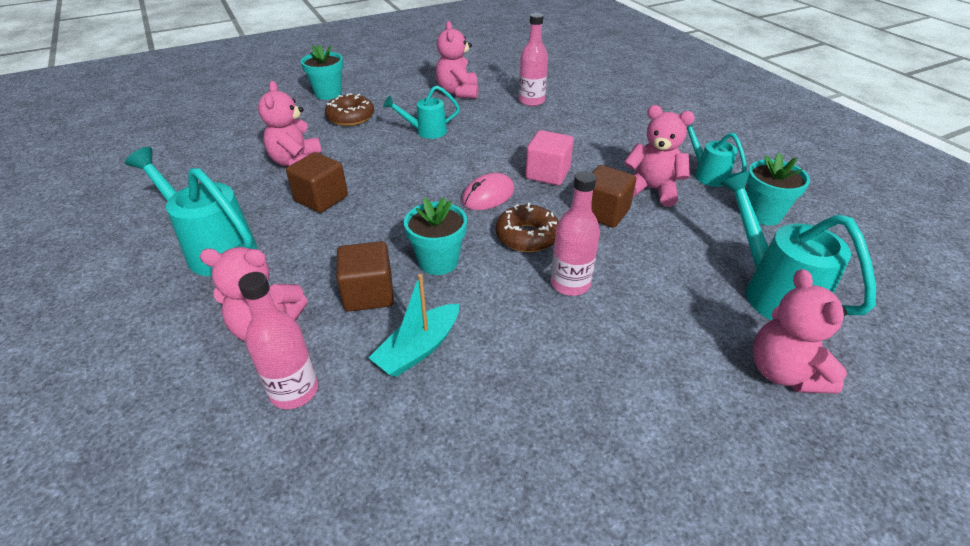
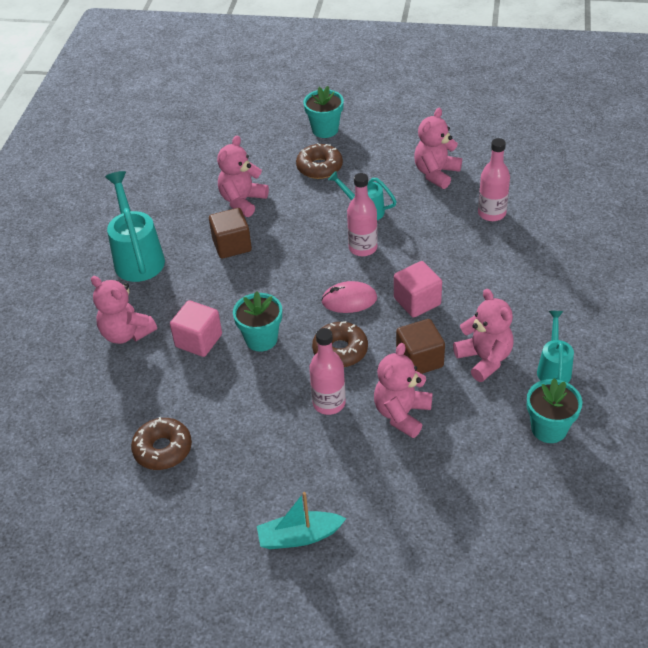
camera: 40 degrees right, 5 degrees up
pink bottle [238,272,318,409] -> pink bottle moved to [347,173,378,256]
brown cube [336,241,394,312] -> pink cube [170,300,222,357]
turquoise boat [368,274,459,377] -> turquoise boat moved to [257,492,346,549]
turquoise watering can [719,171,876,320] -> none
pink teddy bear [752,269,847,394] -> pink teddy bear moved to [374,343,432,438]
none -> brown donut [131,417,192,470]

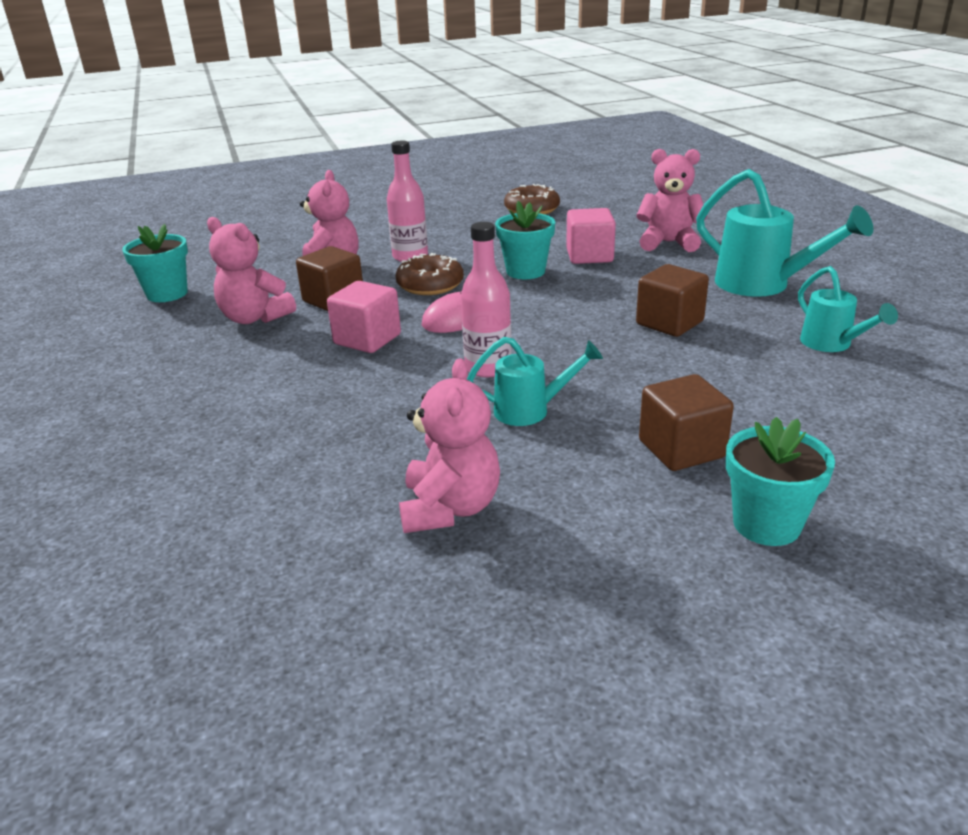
camera: 150 degrees right, 15 degrees down
pink teddy bear [217,135,269,217] -> none
turquoise boat [257,492,346,549] -> none
brown donut [296,143,343,179] -> brown cube [639,374,734,471]
pink bottle [478,138,510,221] -> none
turquoise watering can [537,311,574,383] -> turquoise watering can moved to [798,266,898,352]

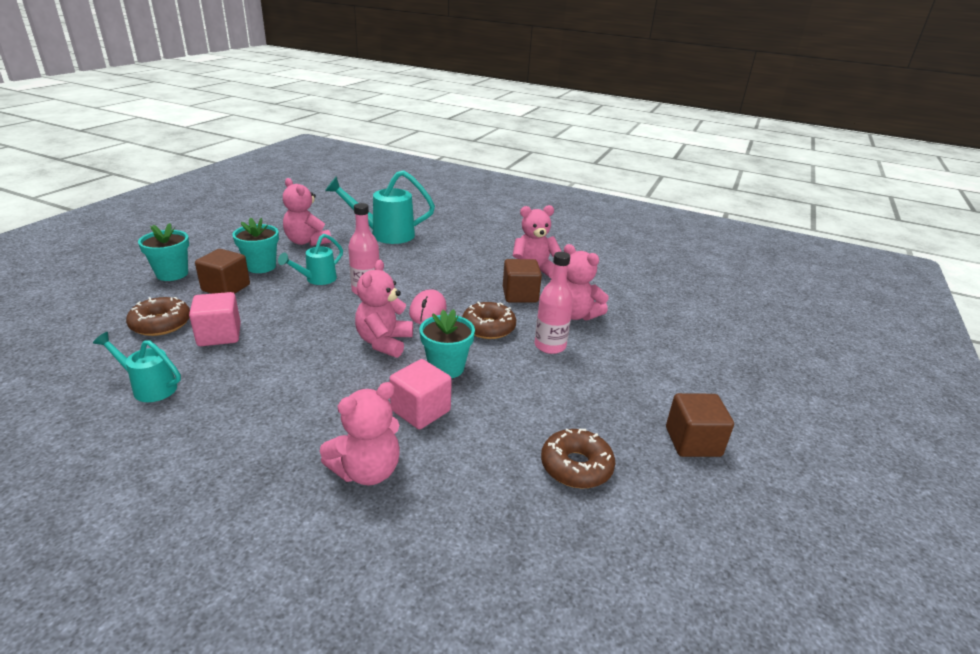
camera: 130 degrees right, 0 degrees up
turquoise flower pot [122,224,188,302] -> turquoise flower pot moved to [232,218,279,273]
pink cube [327,281,401,353] -> pink cube moved to [189,292,241,346]
brown cube [636,264,709,337] -> brown cube moved to [666,393,734,457]
turquoise watering can [696,169,873,297] -> turquoise watering can moved to [325,170,435,244]
none -> brown donut [126,297,190,336]
none -> pink teddy bear [355,260,413,358]

